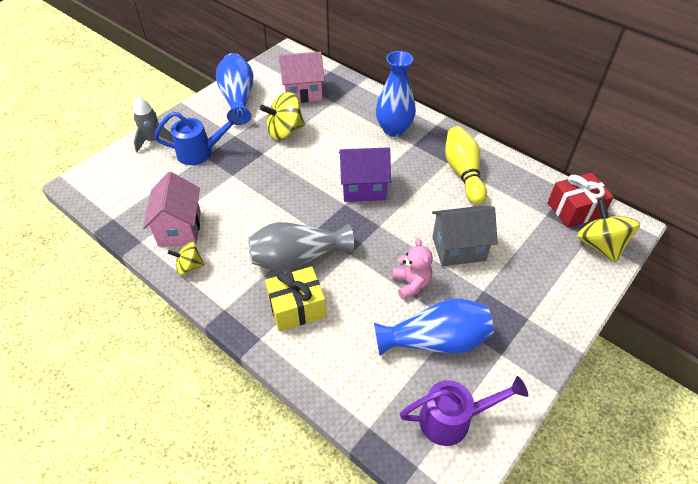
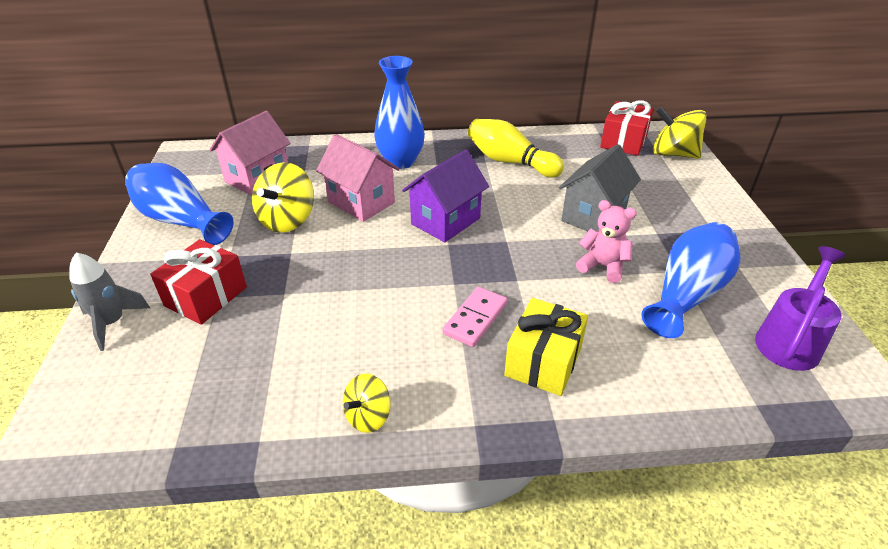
camera: 45 degrees left, 10 degrees down
pink house [143,172,201,247] -> pink house moved to [316,134,400,222]
blue watering can [154,112,241,165] -> red gift [150,239,247,325]
grey vase [248,222,354,271] -> pink domino [442,287,507,347]

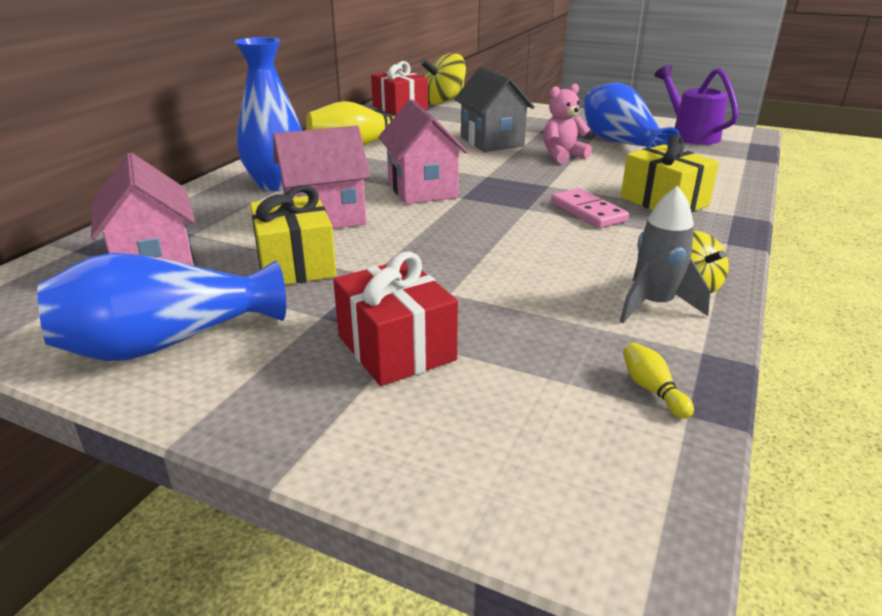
camera: 60 degrees left, 10 degrees down
grey rocket [69,253,150,351] -> grey rocket moved to [620,186,710,323]
yellow spinning top [252,162,314,233] -> yellow gift [250,185,337,285]
purple house [402,150,489,242] -> pink house [378,99,468,204]
none -> yellow bowling pin [623,343,694,419]

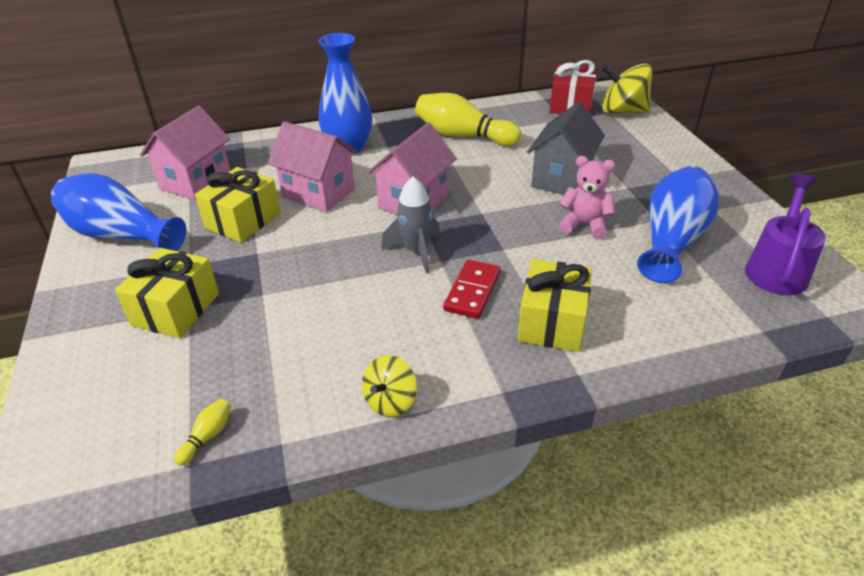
camera: 50 degrees right, 10 degrees up
red gift [333,252,458,386] -> yellow gift [115,248,219,338]
pink domino [551,188,629,228] -> red domino [443,260,501,319]
grey rocket [620,186,710,323] -> grey rocket moved to [381,176,440,273]

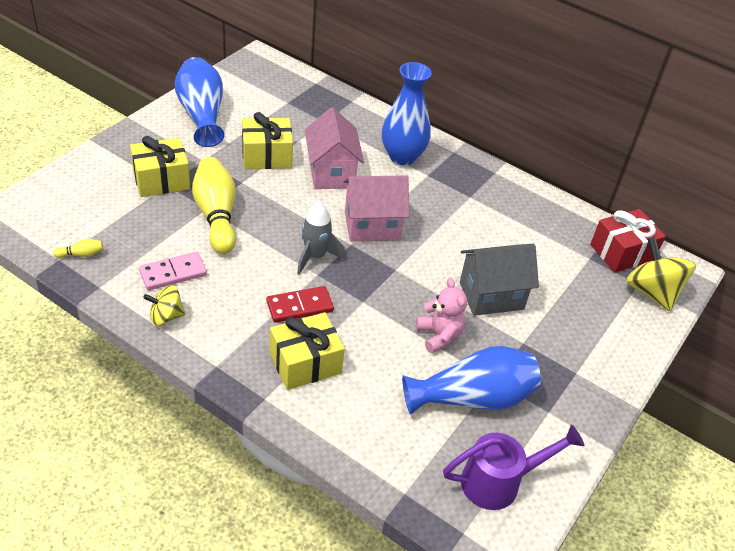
camera: 45 degrees right, 5 degrees up
pink house [140,106,230,200] -> none
yellow bowling pin [415,93,521,147] -> yellow bowling pin moved to [192,157,236,254]
none -> pink domino [139,252,207,290]

